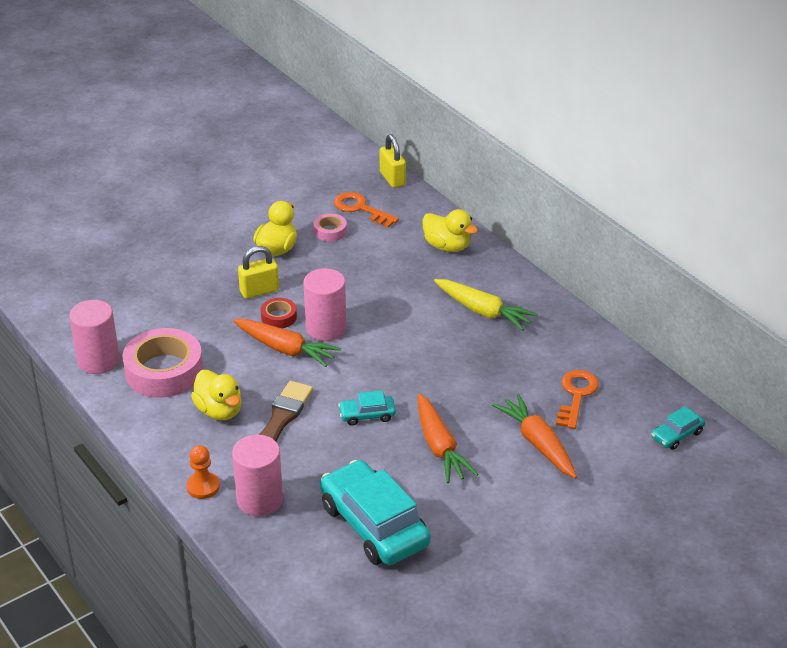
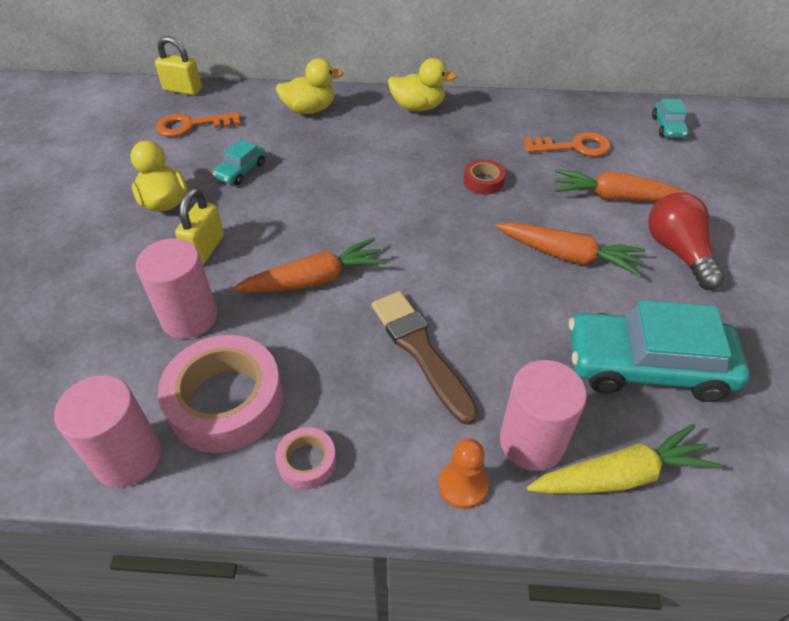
camera: 50 degrees left, 10 degrees up
yellow duck [191,370,241,420] -> yellow duck moved to [388,58,457,111]
red tape [261,298,297,328] -> red tape moved to [464,159,505,195]
pink cylinder [303,268,347,341] -> pink cylinder moved to [136,238,218,339]
pink tape [314,214,347,241] -> pink tape moved to [275,427,336,489]
turquoise car [338,391,396,426] -> turquoise car moved to [212,139,266,185]
yellow carrot [434,279,538,331] -> yellow carrot moved to [527,424,721,494]
orange key [556,370,599,429] -> orange key turned 120 degrees clockwise [524,132,611,156]
none -> red light bulb [648,193,724,289]

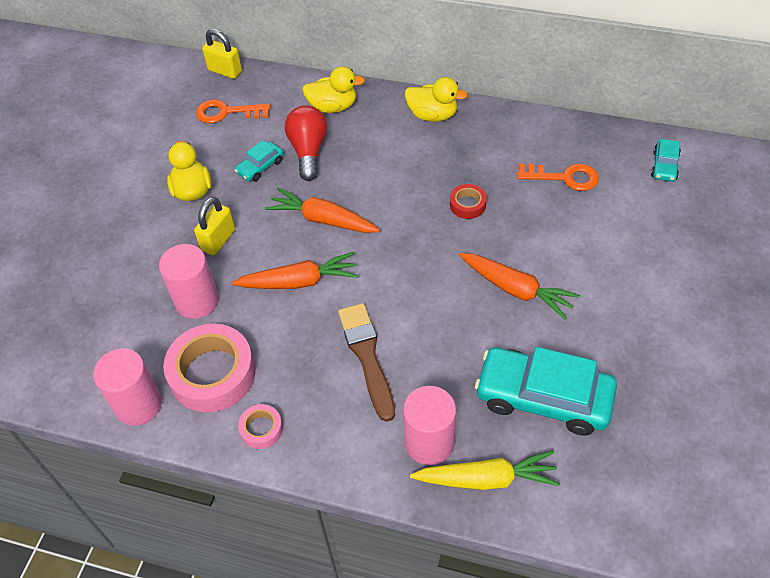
camera: 15 degrees right, 5 degrees up
orange pawn [439,438,488,509] -> none
orange carrot [555,169,695,201] -> orange carrot moved to [265,188,380,233]
red light bulb [648,193,724,289] -> red light bulb moved to [285,105,327,181]

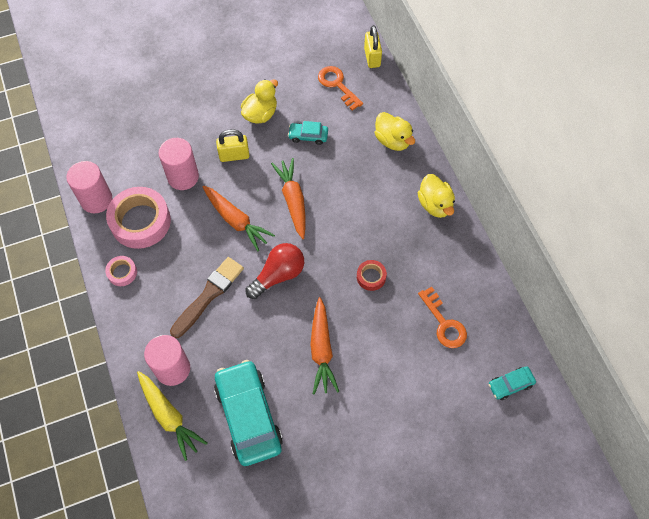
camera: 50 degrees right, 10 degrees up
red light bulb [285,105,327,181] -> red light bulb moved to [246,243,304,299]

